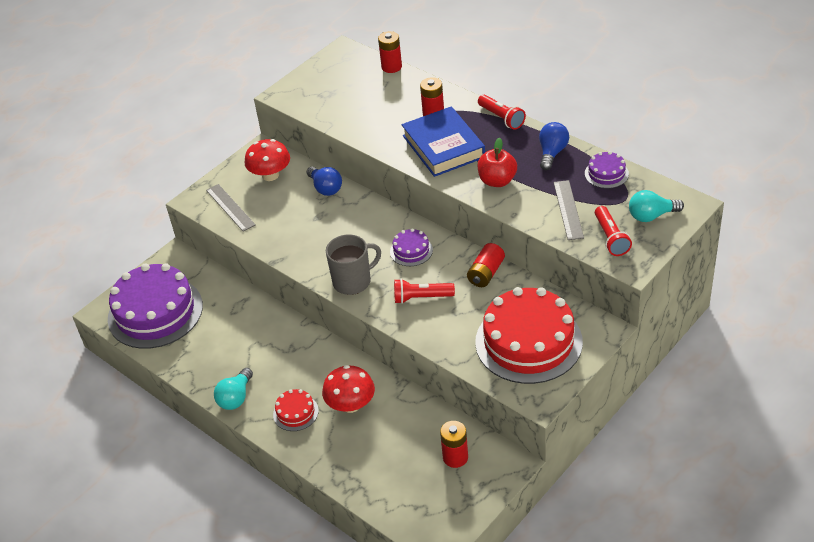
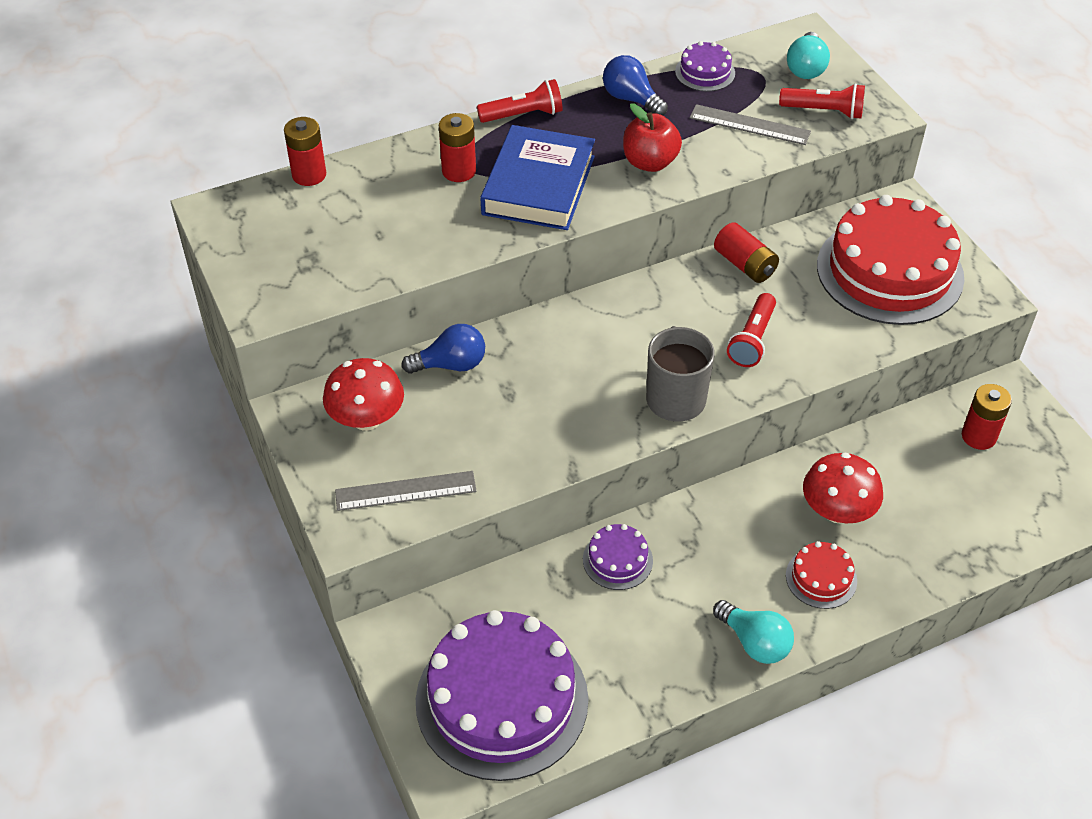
camera: 70 degrees left, 5 degrees up
purple cake [390,228,433,266] -> purple cake moved to [583,524,653,590]
blue book [402,107,485,177] -> blue book turned 75 degrees counterclockwise [480,125,595,230]

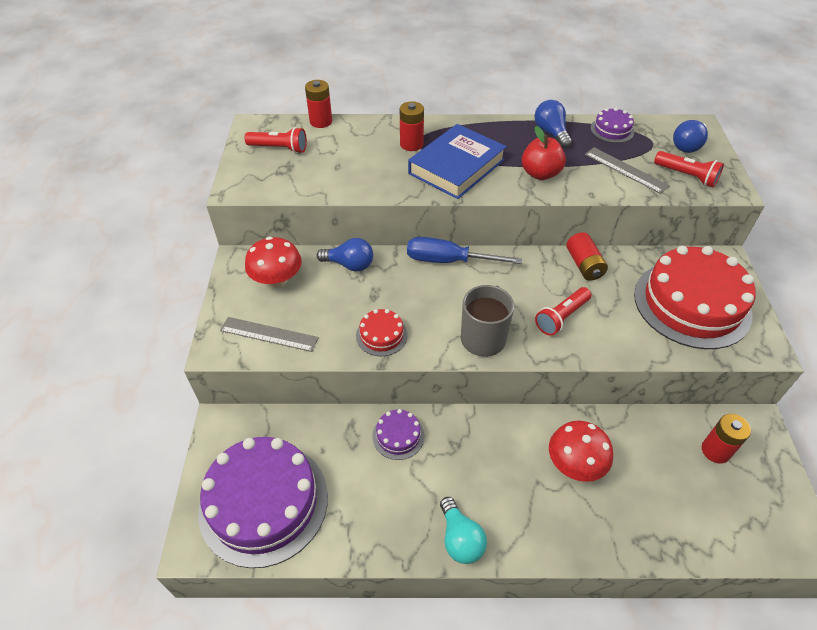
camera: 25 degrees right, 0 degrees up
red flashlight [477,79,563,123] -> red flashlight moved to [245,127,307,153]
red cake [786,541,857,609] -> red cake moved to [356,309,408,356]
turquoise light bulb [787,32,830,79] -> blue light bulb [673,120,708,153]
none -> blue screwdriver [407,237,522,264]

